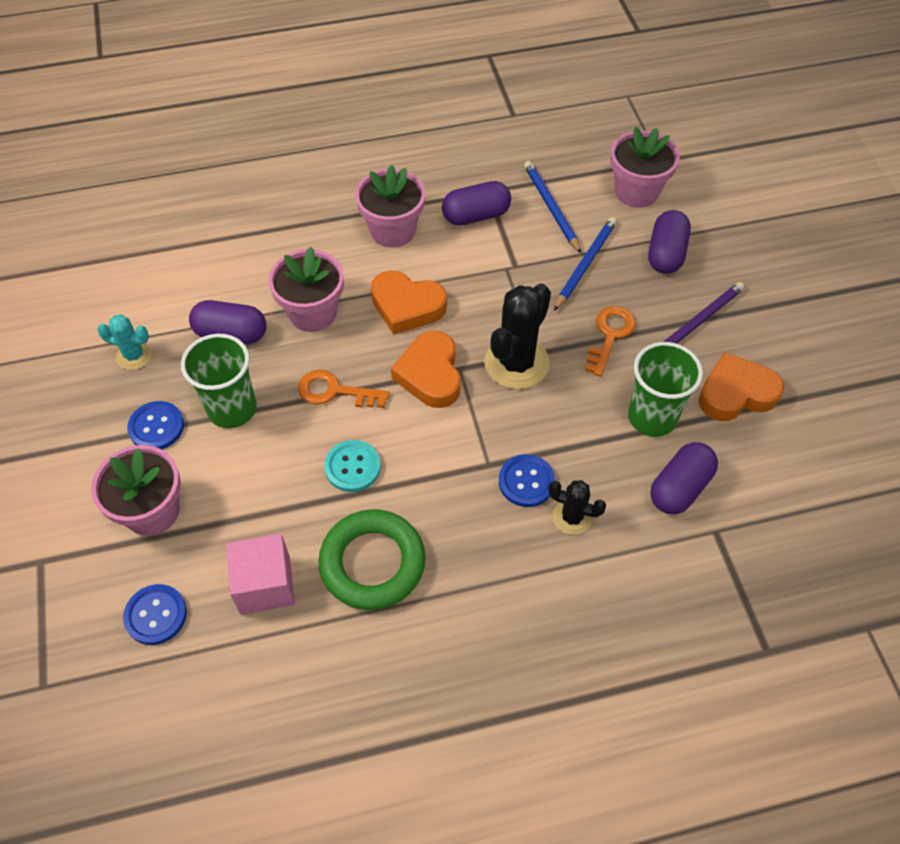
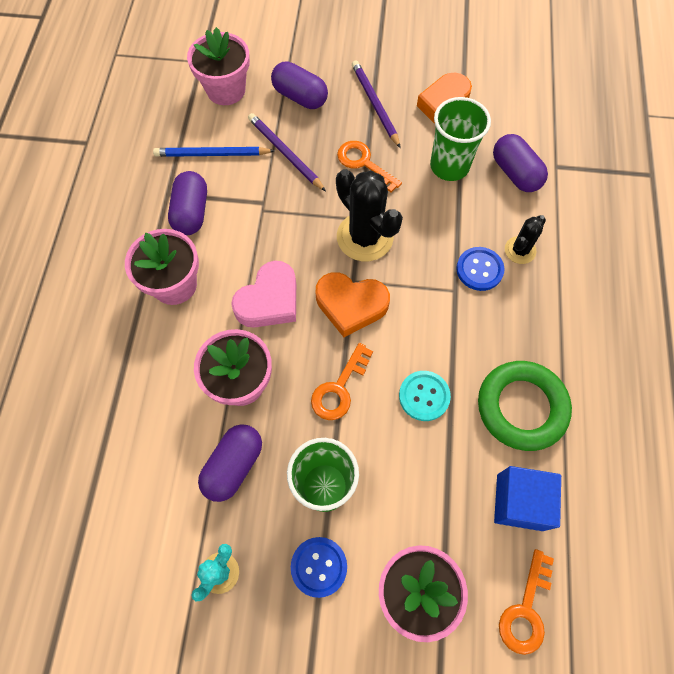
camera: 70 degrees left, 10 degrees up
blue button [123,584,187,645] -> orange key [499,549,554,655]
pink cube [226,534,295,615] -> blue cube [494,466,561,531]
orange heart [371,271,447,335] -> pink heart [231,261,296,328]
blue pencil [554,217,617,311] -> purple pencil [248,113,326,191]

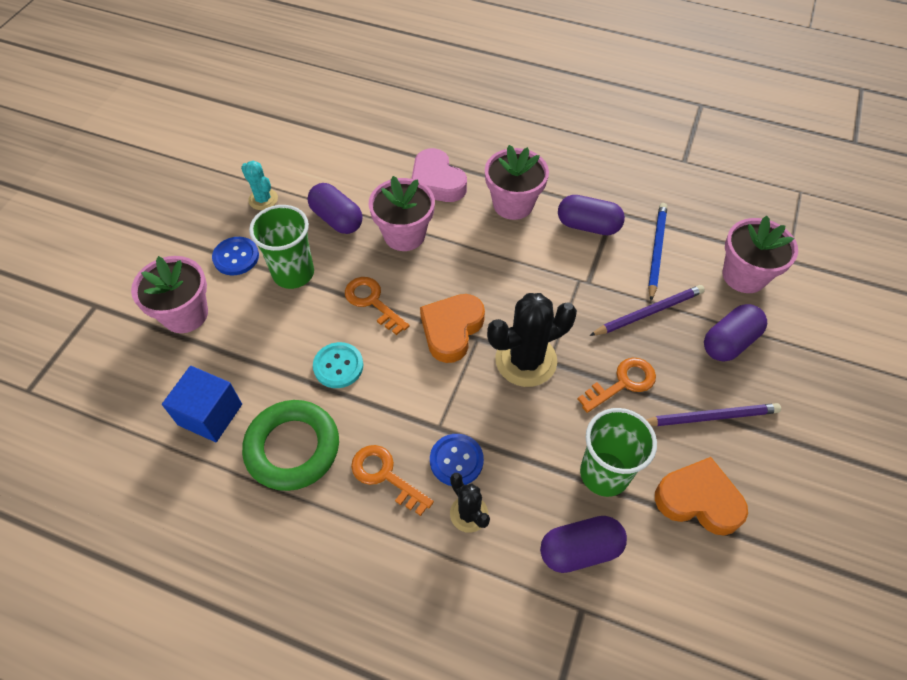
camera: 105 degrees right, 10 degrees down
pink heart [231,261,296,328] -> pink heart moved to [411,148,467,202]
orange key [499,549,554,655] -> orange key moved to [351,445,434,516]

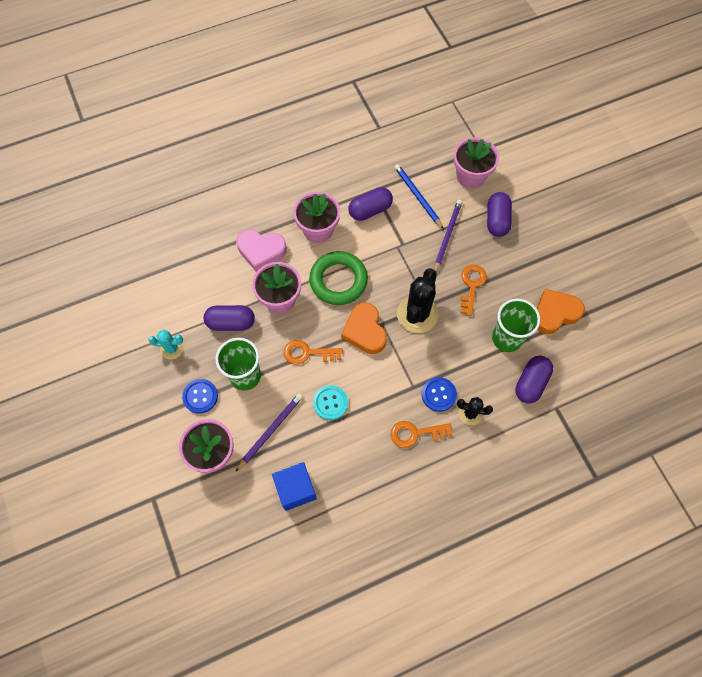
camera: 45 degrees left, 10 degrees up
green ring [242,400,339,491] -> green ring moved to [309,251,368,305]
purple pencil [646,403,781,426] -> purple pencil moved to [235,393,303,472]

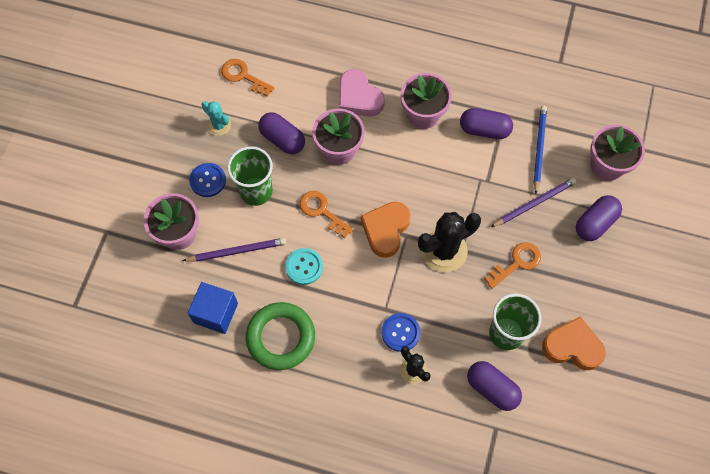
camera: 40 degrees right, 0 degrees up
green ring [309,251,368,305] -> green ring moved to [246,302,315,370]
orange key [391,421,452,448] -> orange key moved to [221,59,275,96]
purple capsule [515,355,553,404] -> purple capsule turned 60 degrees clockwise [467,361,522,411]

